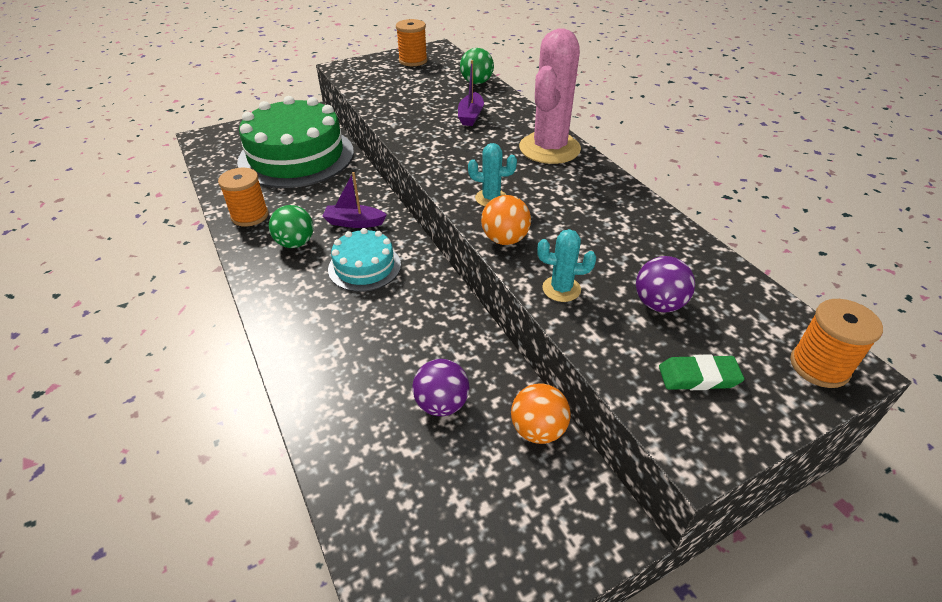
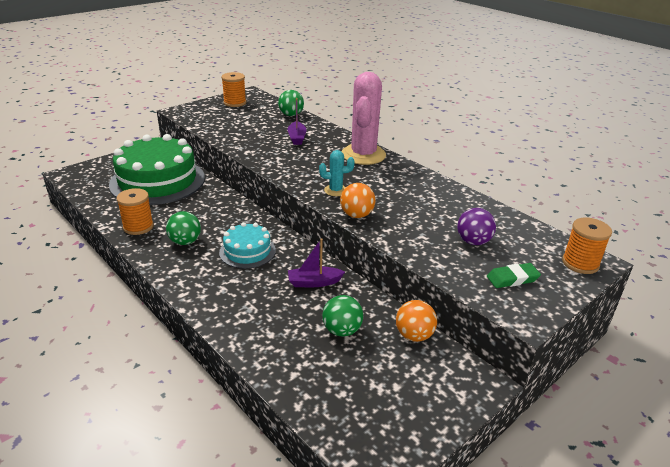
camera: 15 degrees left, 10 degrees down
purple boat [322,172,387,228] -> purple boat moved to [288,238,345,287]
purple ball [412,359,469,416] -> green ball [322,295,363,336]
turquoise cactus [537,229,596,302] -> none

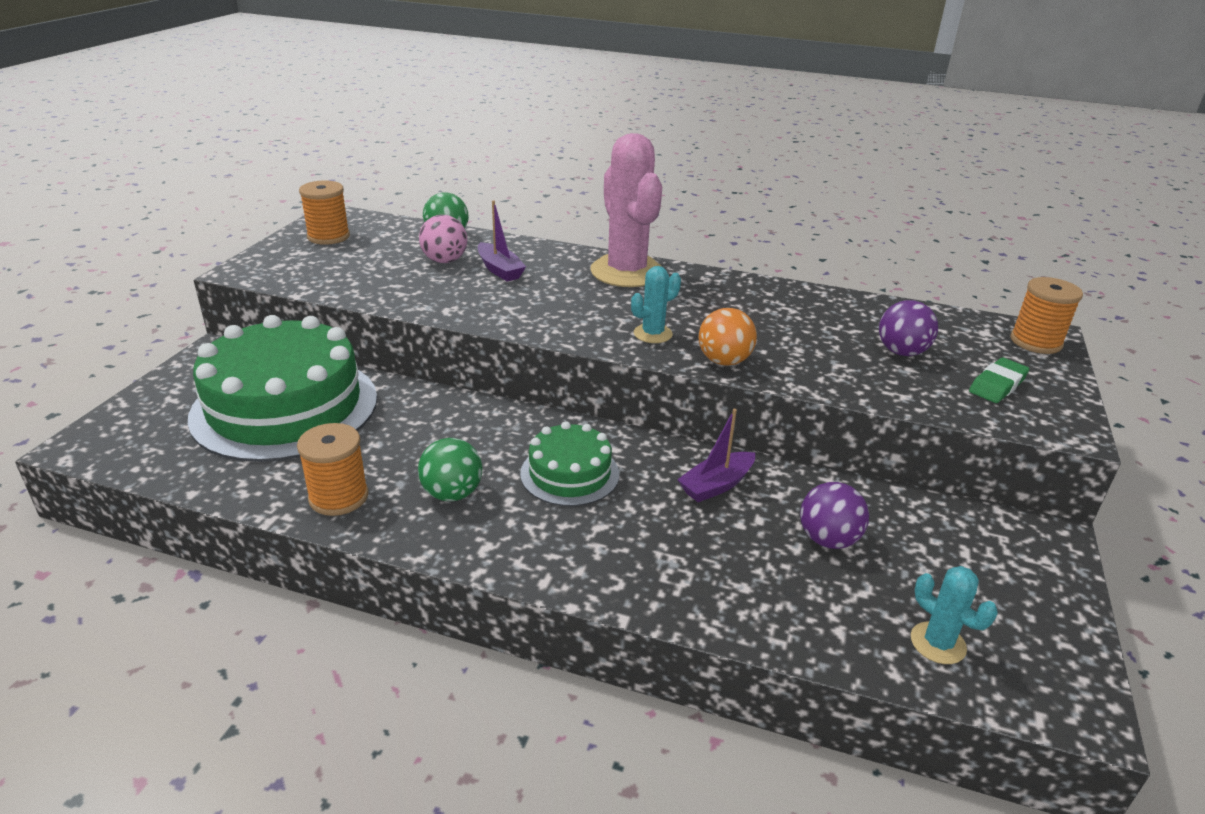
camera: 30 degrees left, 0 degrees up
turquoise cake [219,222,276,269] -> green cake [520,421,619,506]
green ball [322,295,363,336] -> purple ball [800,482,869,549]
orange ball [396,300,437,342] -> none
none -> pink ball [419,215,467,263]
none -> turquoise cactus [911,566,998,664]

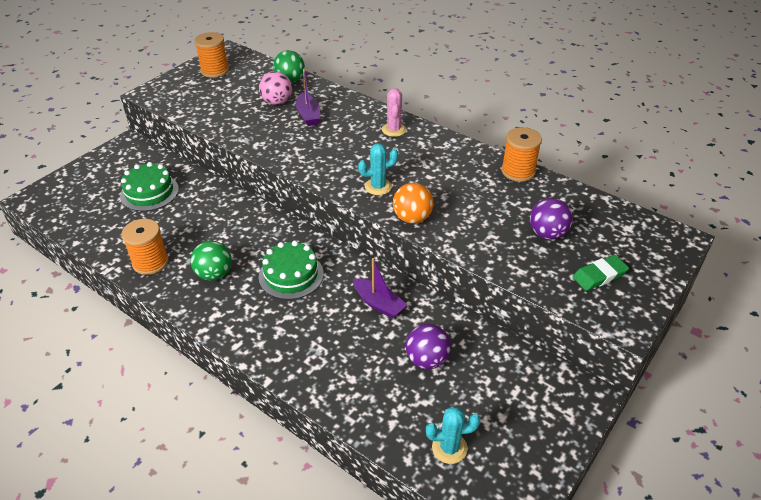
camera: 20 degrees right, 10 degrees up
green cake [188,315,377,462] -> green cake [120,162,179,211], size x0.51
pink cactus [590,133,662,287] -> pink cactus [382,88,407,137], size x0.47
purple boat [677,409,755,502] -> purple boat turned 120 degrees counterclockwise [353,258,407,319]
turquoise cactus [911,566,998,664] -> turquoise cactus turned 75 degrees counterclockwise [426,406,480,464]
orange spool [1010,277,1083,354] -> orange spool moved to [501,127,542,182]

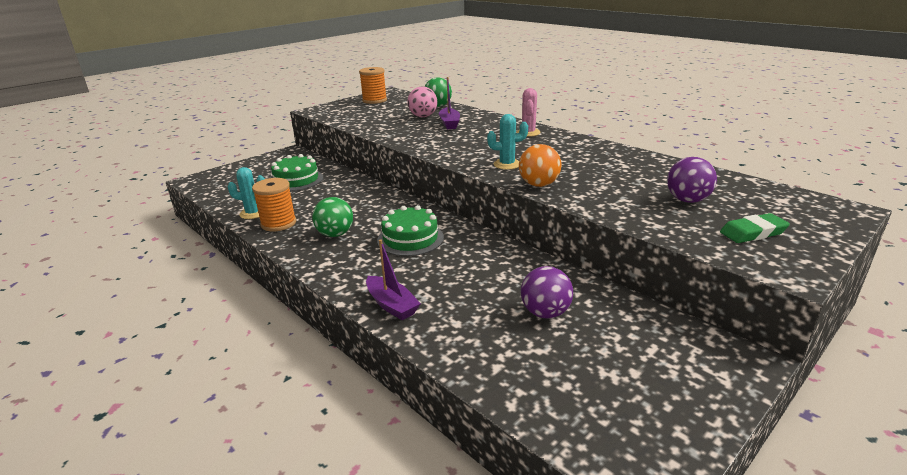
camera: 10 degrees right, 15 degrees down
purple boat [353,258,407,319] -> purple boat moved to [366,240,421,320]
turquoise cactus [426,406,480,464] -> turquoise cactus moved to [227,167,265,219]
orange spool [501,127,542,182] -> none

